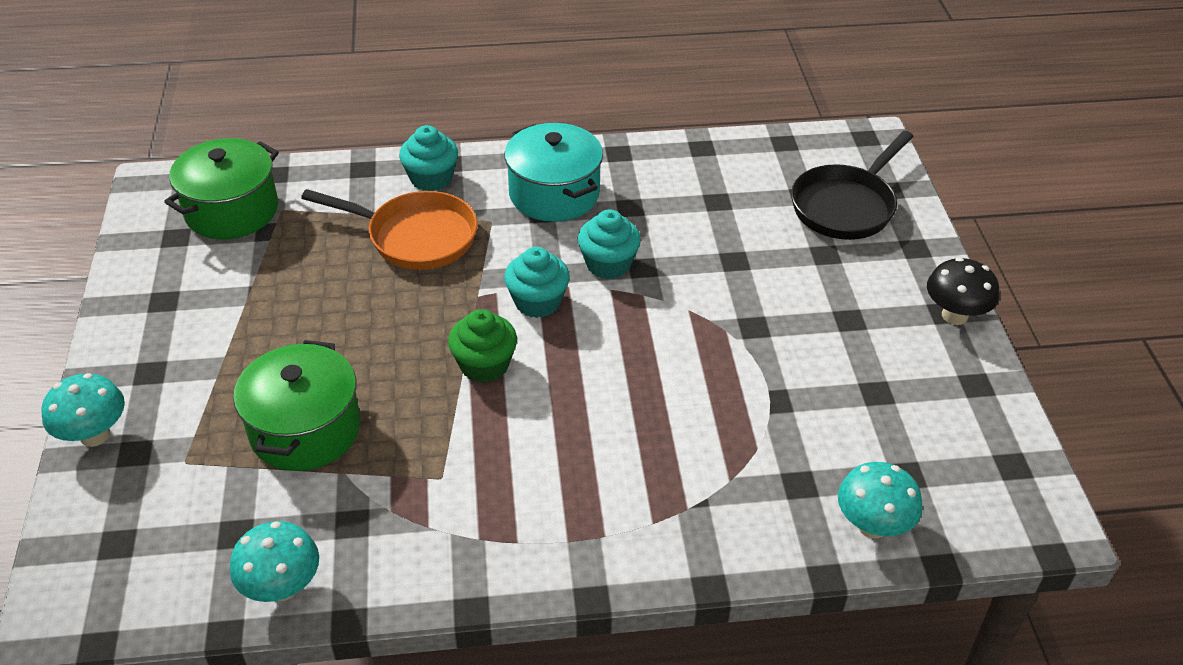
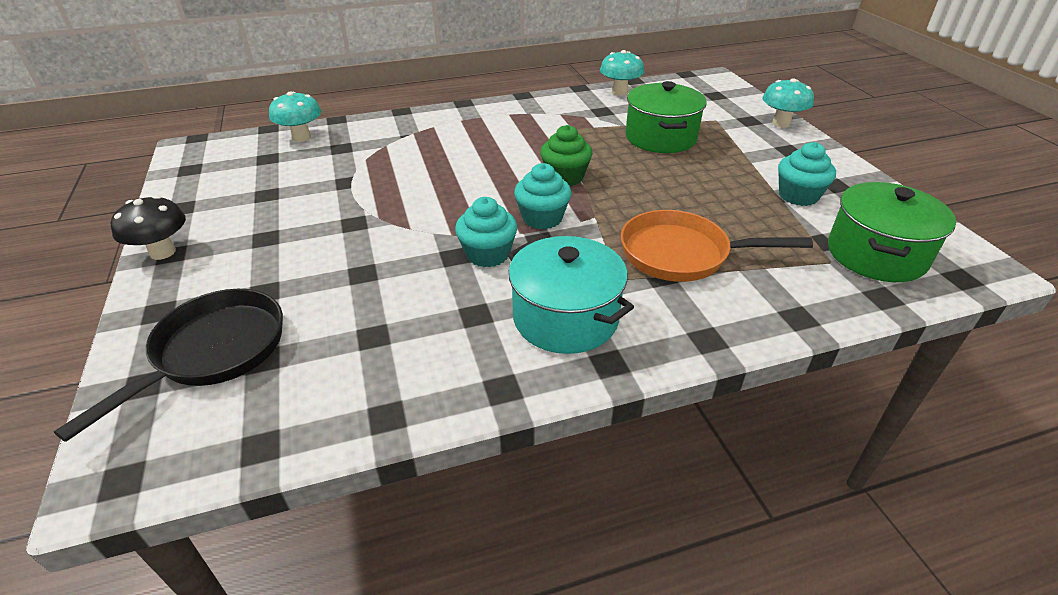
camera: 170 degrees right, 5 degrees down
turquoise cupcake [399,125,458,191] -> turquoise cupcake moved to [778,142,836,206]

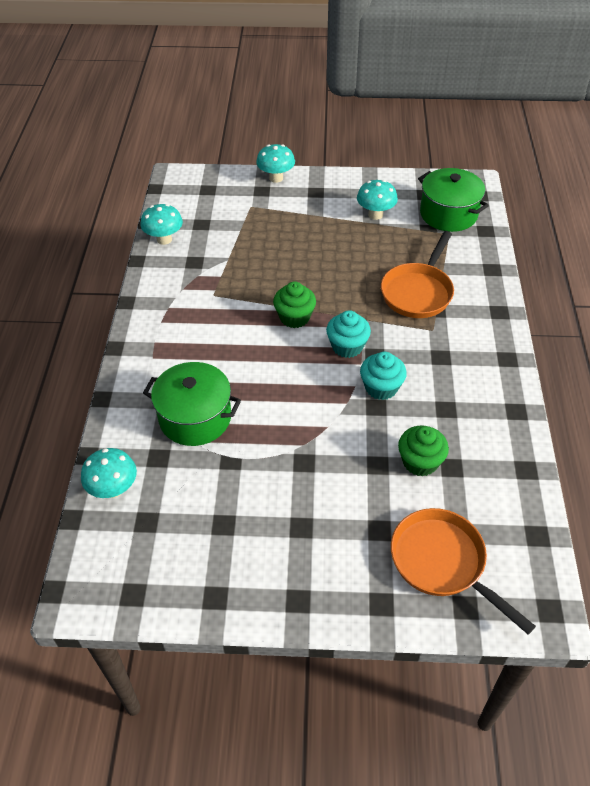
camera: 70 degrees left, 10 degrees up
black pan [54,289,283,442] -> orange pan [391,508,536,635]
black mushroom [111,196,186,260] -> none
turquoise pot [508,236,634,354] -> none
green pot [626,81,707,153] -> green pot moved to [143,362,241,446]
turquoise cupcake [778,142,836,206] -> turquoise mushroom [357,180,398,220]
none -> green cupcake [398,426,449,476]

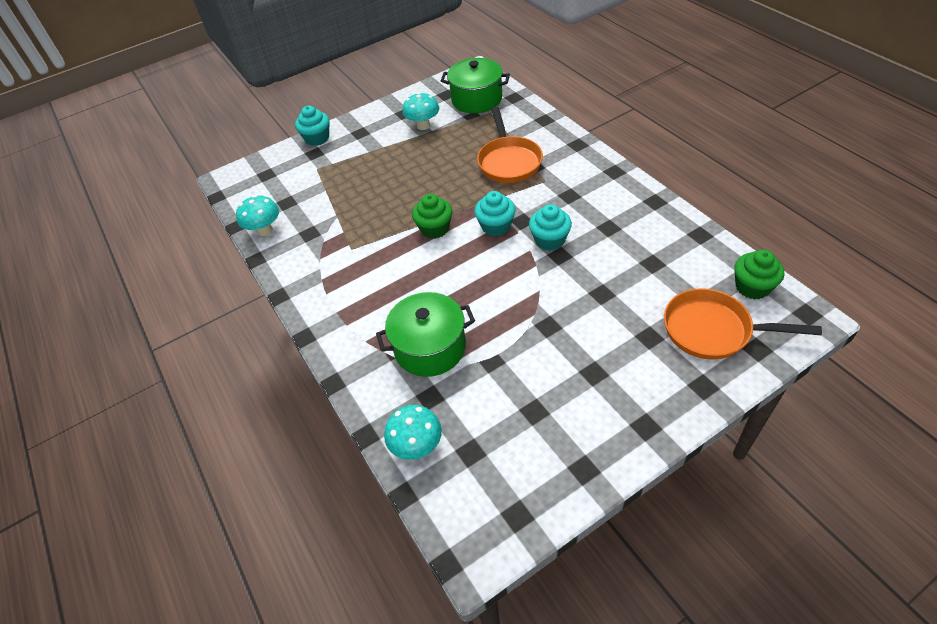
camera: 30 degrees left, 0 degrees up
turquoise mushroom [256,144,295,183] -> turquoise cupcake [295,106,329,146]
green cupcake [398,426,449,476] -> green cupcake moved to [734,250,784,299]

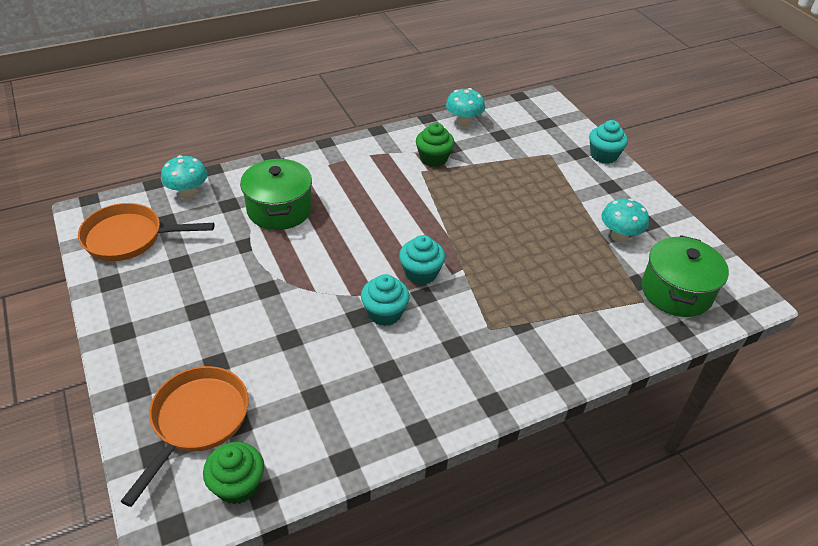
camera: 90 degrees right, 5 degrees down
green cupcake [412,194,452,239] -> green cupcake moved to [416,123,455,167]
orange pan [477,107,543,183] -> orange pan moved to [78,203,214,261]

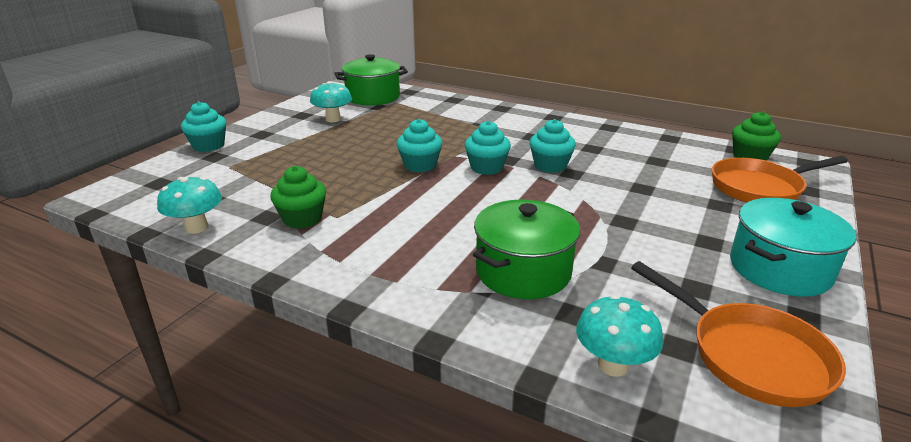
camera: 125 degrees left, 15 degrees down
none -> turquoise cupcake [397,119,442,172]
none -> turquoise pot [730,198,856,297]

